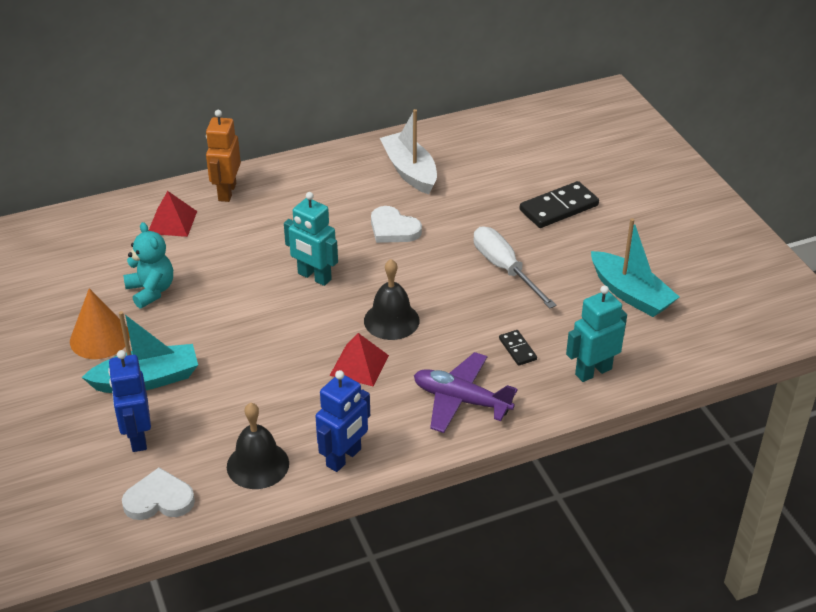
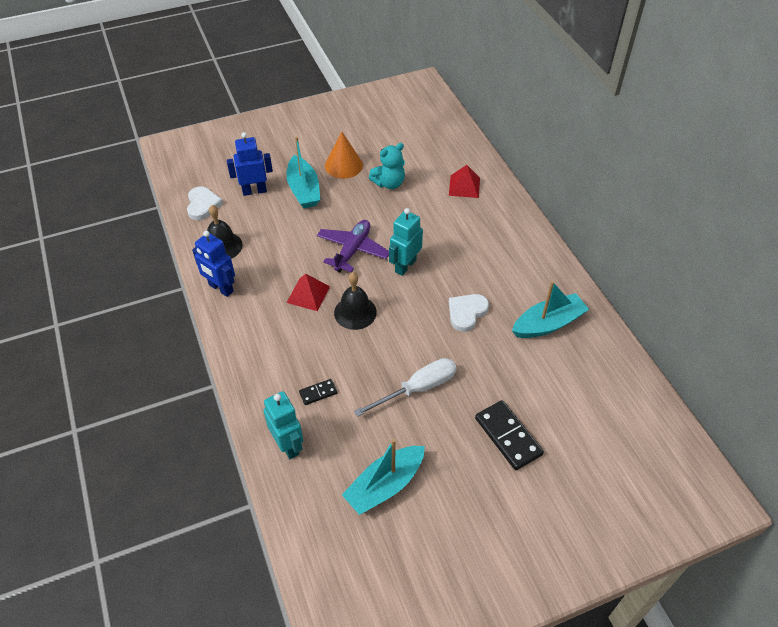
camera: 90 degrees right, 10 degrees up
orange robot [206,110,241,202] -> none
white boat [380,109,437,194] -> turquoise boat [512,281,589,338]
purple plane [414,352,518,433] -> purple plane moved to [317,220,389,272]

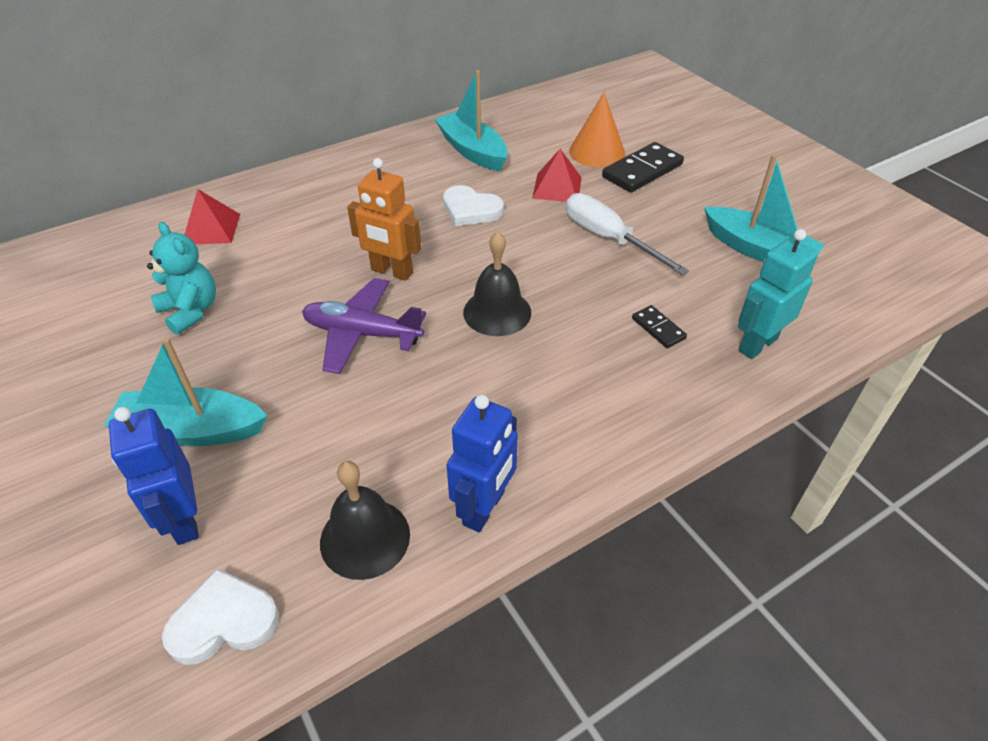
camera: 100 degrees left, 5 degrees down
turquoise boat [286,136,320,208] -> turquoise boat turned 150 degrees counterclockwise [104,338,267,446]
red pyramid [286,274,330,311] -> red pyramid moved to [532,149,582,202]
orange cone [325,132,363,179] -> orange cone moved to [569,92,625,167]
turquoise robot [389,208,423,276] -> orange robot [347,158,421,281]

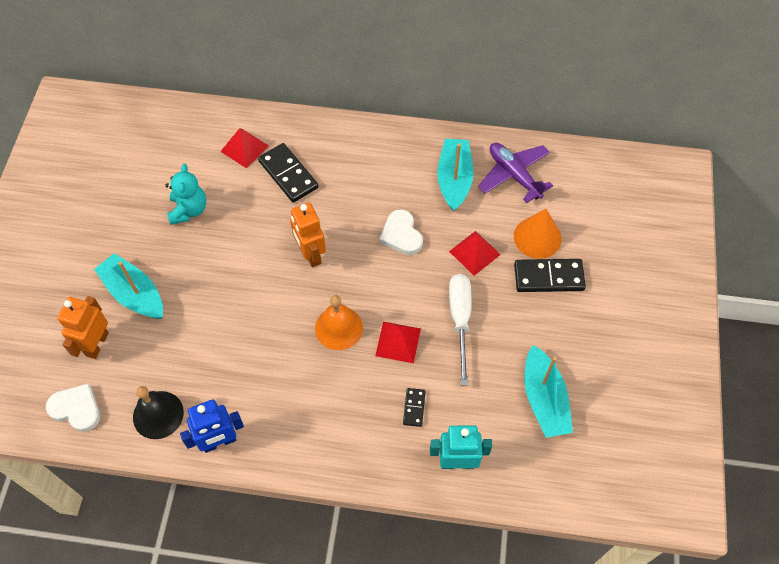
camera: 40 degrees right, 15 degrees up
blue robot [109,407,199,545] -> orange robot [57,296,109,359]
purple plane [302,278,426,374] -> purple plane moved to [478,143,553,203]
black bell [463,231,531,336] -> orange bell [315,295,363,350]
none -> black domino [258,143,318,202]
none -> red pyramid [375,322,421,363]

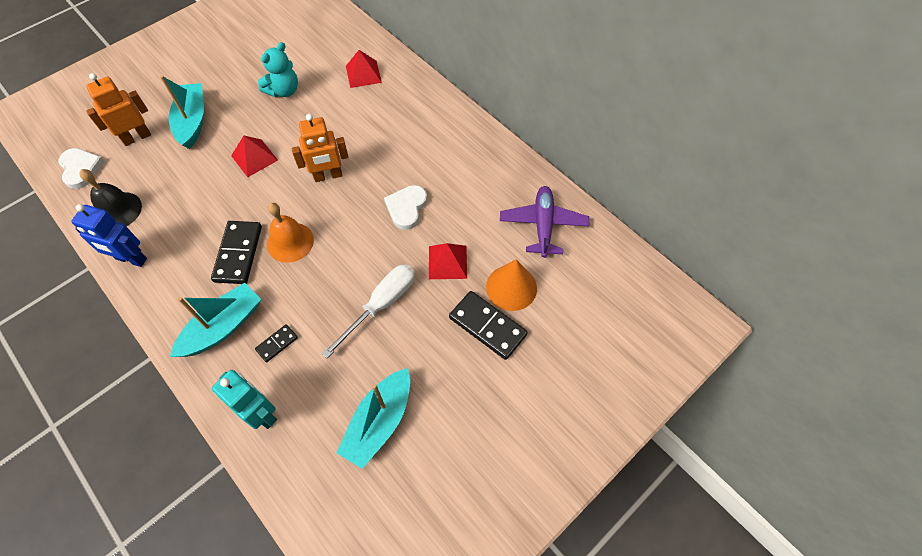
camera: 40 degrees right, 0 degrees up
black domino [258,143,318,202] -> black domino moved to [211,221,262,284]
orange robot [290,202,326,267] -> orange robot turned 120 degrees counterclockwise [292,114,348,182]
red pyramid [375,322,421,363] -> red pyramid moved to [231,136,278,177]
turquoise boat [437,139,474,212] -> turquoise boat moved to [170,283,261,357]

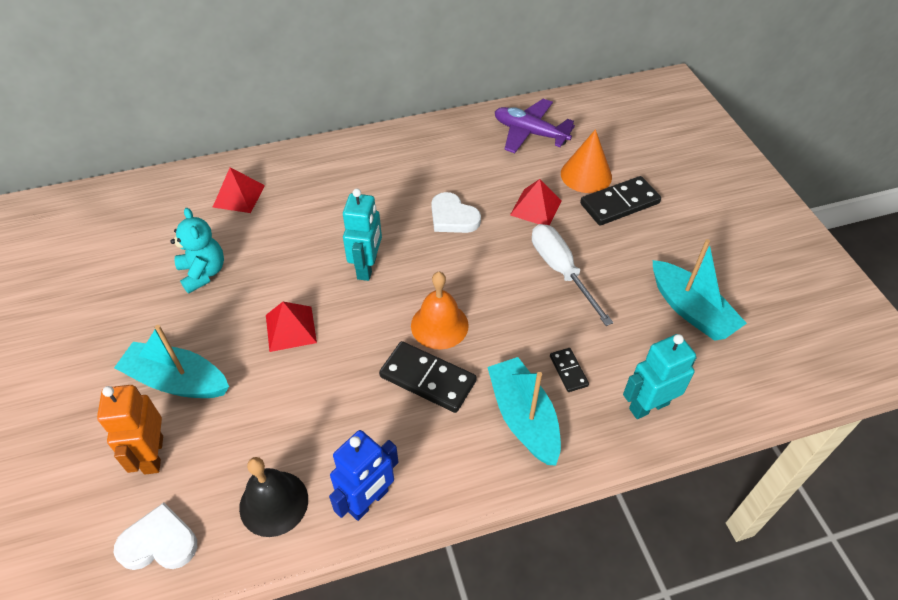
camera: 65 degrees left, 10 degrees down
orange robot [292,114,348,182] -> turquoise robot [343,188,382,281]

